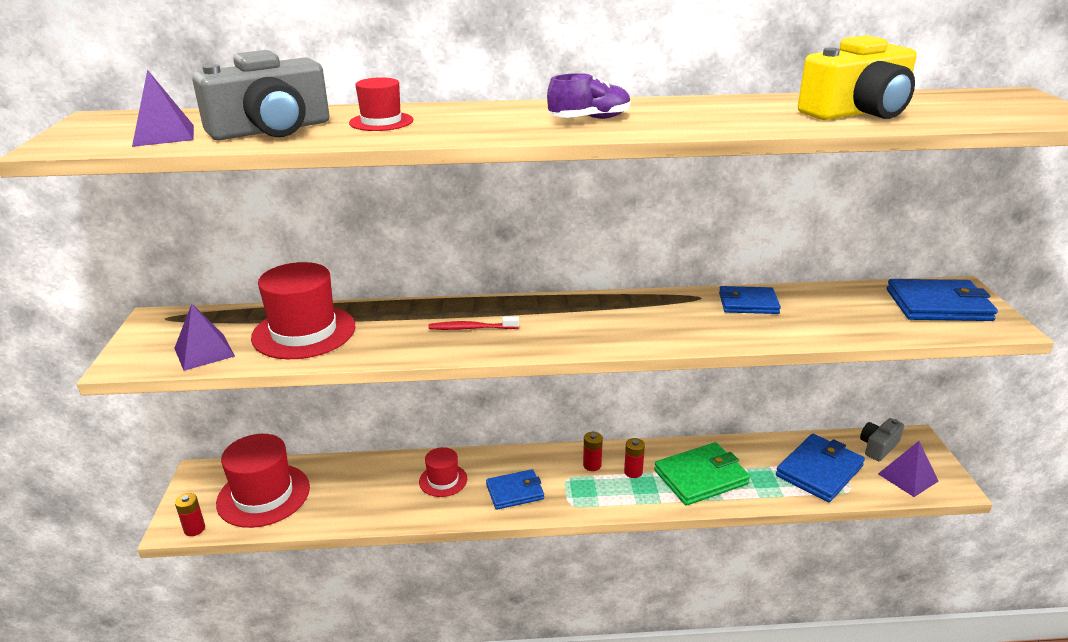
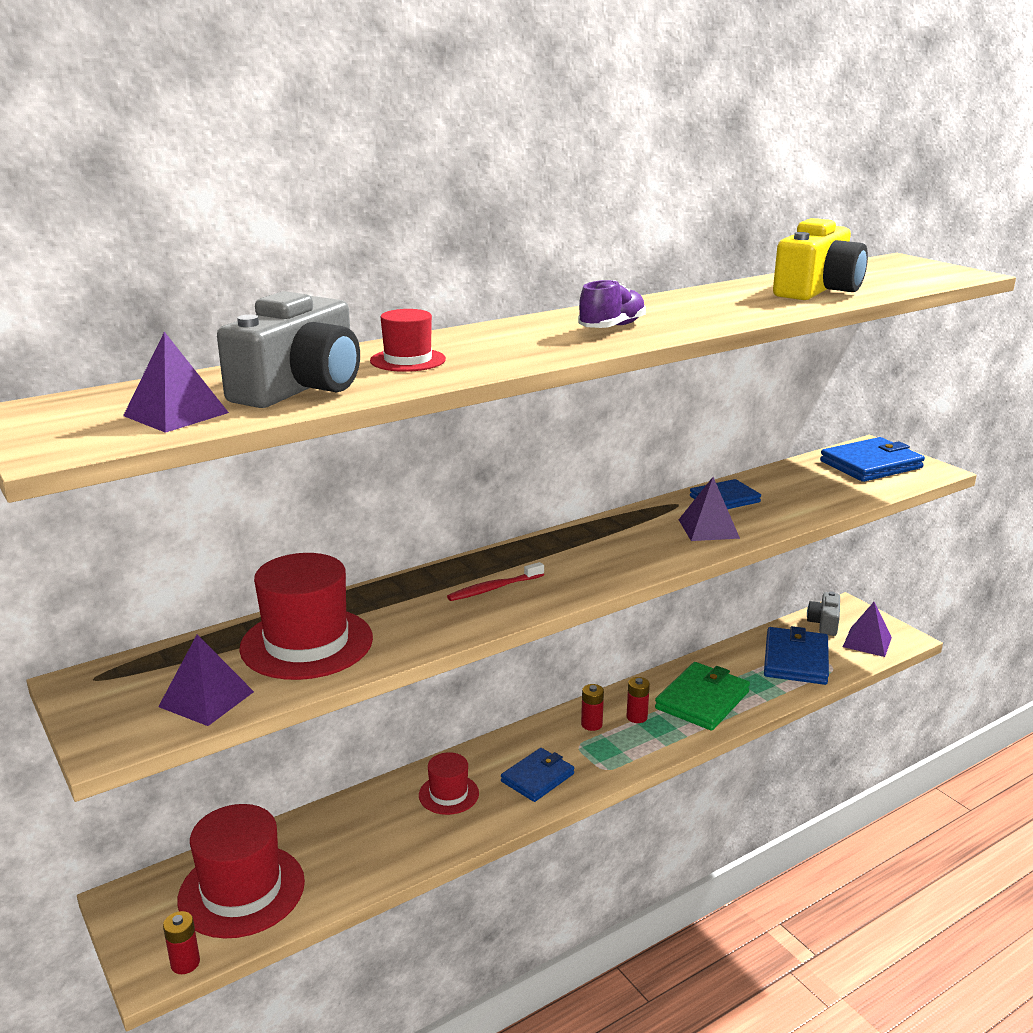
camera: 30 degrees left, 5 degrees down
none -> purple pyramid [679,477,740,541]

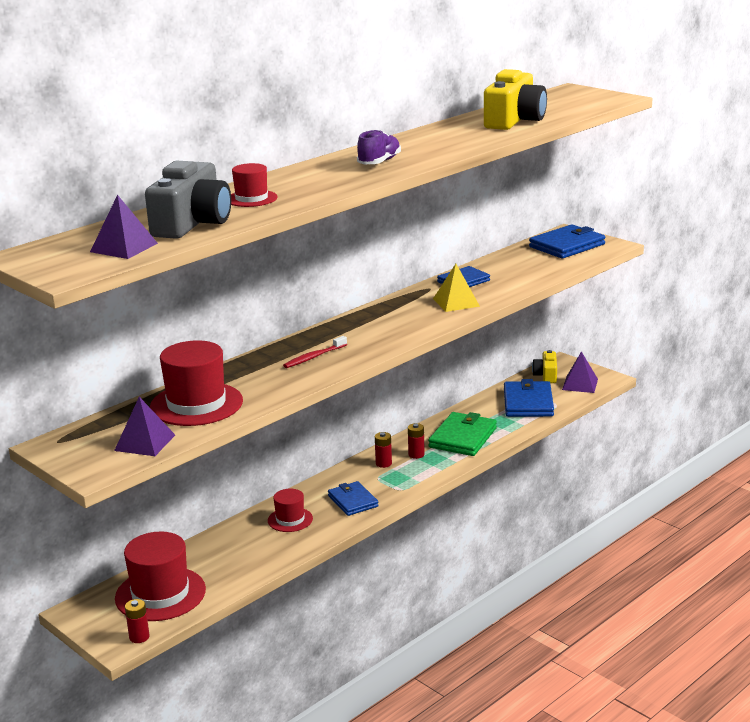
camera: 10 degrees left, 0 degrees up
blue wallet [501,748,574,802] -> blue wallet turned 60 degrees counterclockwise [328,481,379,516]
purple pyramid [679,477,740,541] -> yellow pyramid [433,264,480,312]
grey camera [807,591,840,636] -> yellow camera [532,350,557,383]

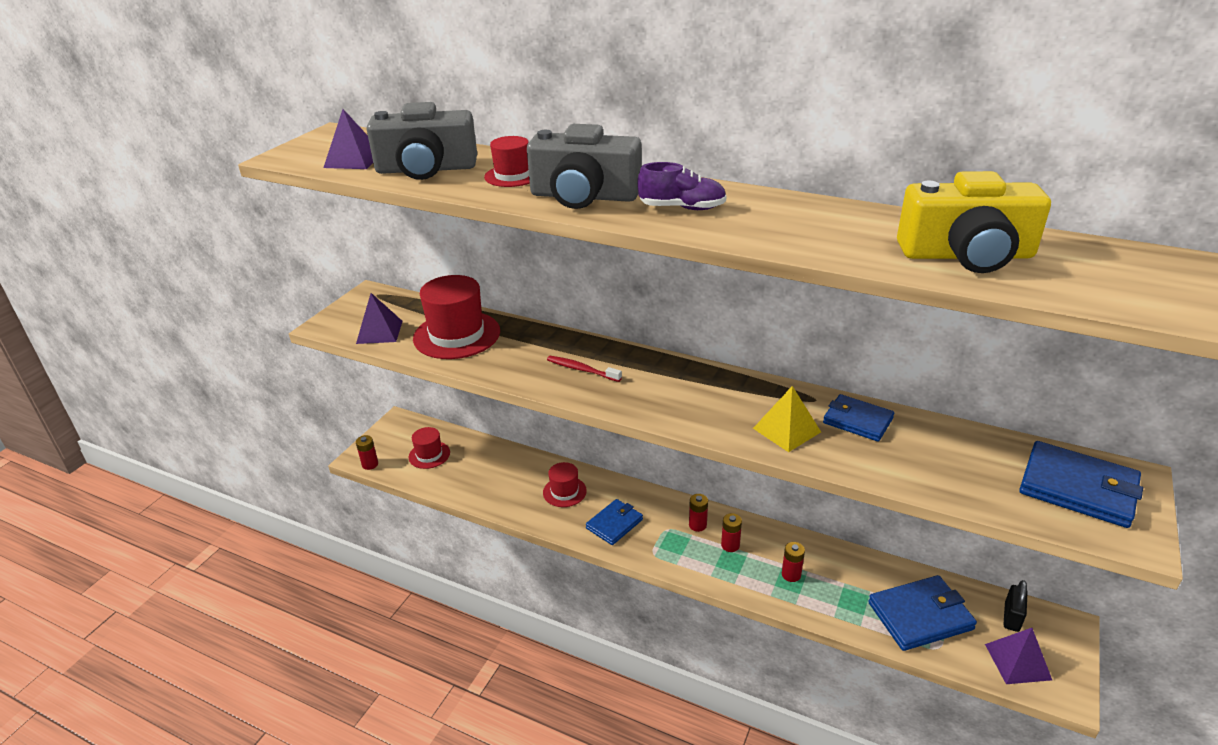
camera: 70 degrees right, 10 degrees up
red hat [115,532,206,621] -> red hat [409,427,450,469], size x0.55
green wallet [428,412,497,456] -> red battery [782,542,805,582]
yellow camera [532,350,557,383] -> black padlock [1003,580,1027,632]
none -> grey camera [527,124,642,209]

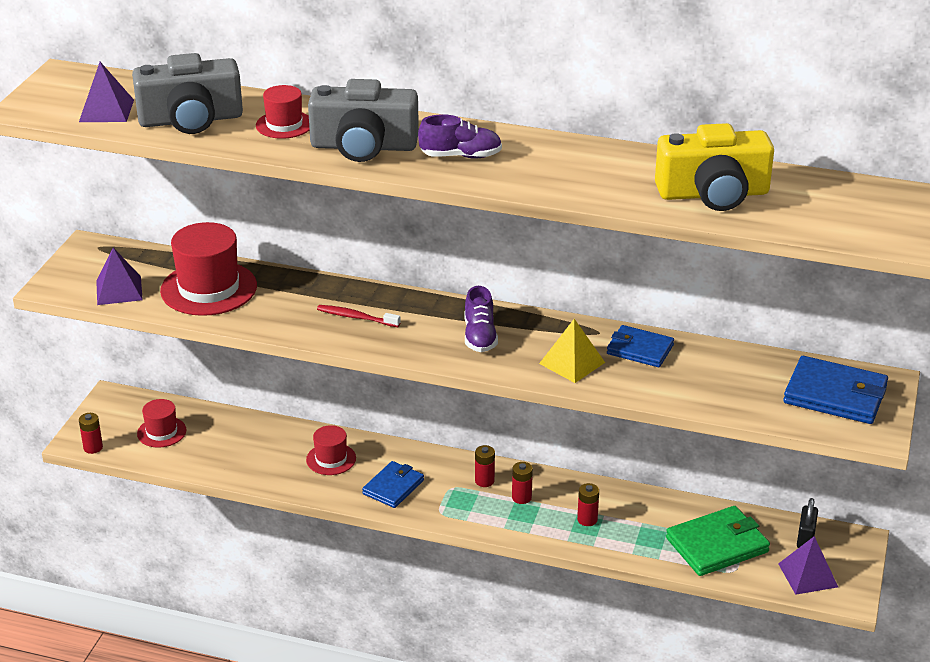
camera: 10 degrees left, 0 degrees up
blue wallet [868,575,977,651] -> green wallet [666,506,770,576]
none -> purple shoe [465,286,498,352]

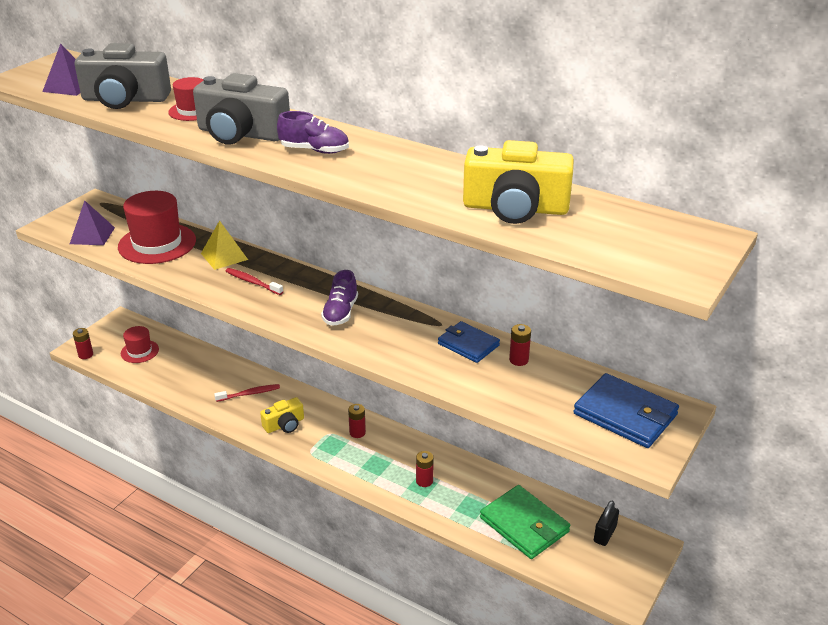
camera: 15 degrees right, 0 degrees up
red hat [306,425,356,475] -> red toothbrush [214,384,280,402]
blue wallet [362,461,424,508] -> yellow camera [260,397,304,433]
red battery [512,462,533,504] -> red battery moved to [509,324,531,366]
yellow pyramid [539,319,605,383] -> yellow pyramid moved to [201,220,248,270]
green wallet [666,506,770,576] -> green wallet turned 60 degrees clockwise [480,485,570,559]
purple pyramid [778,536,838,595] -> none

